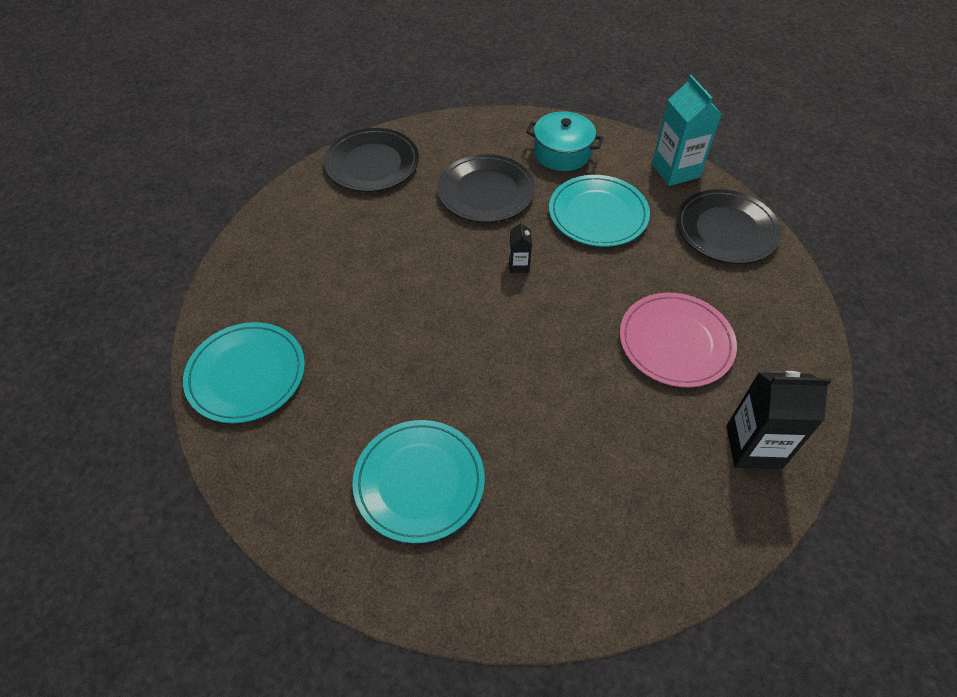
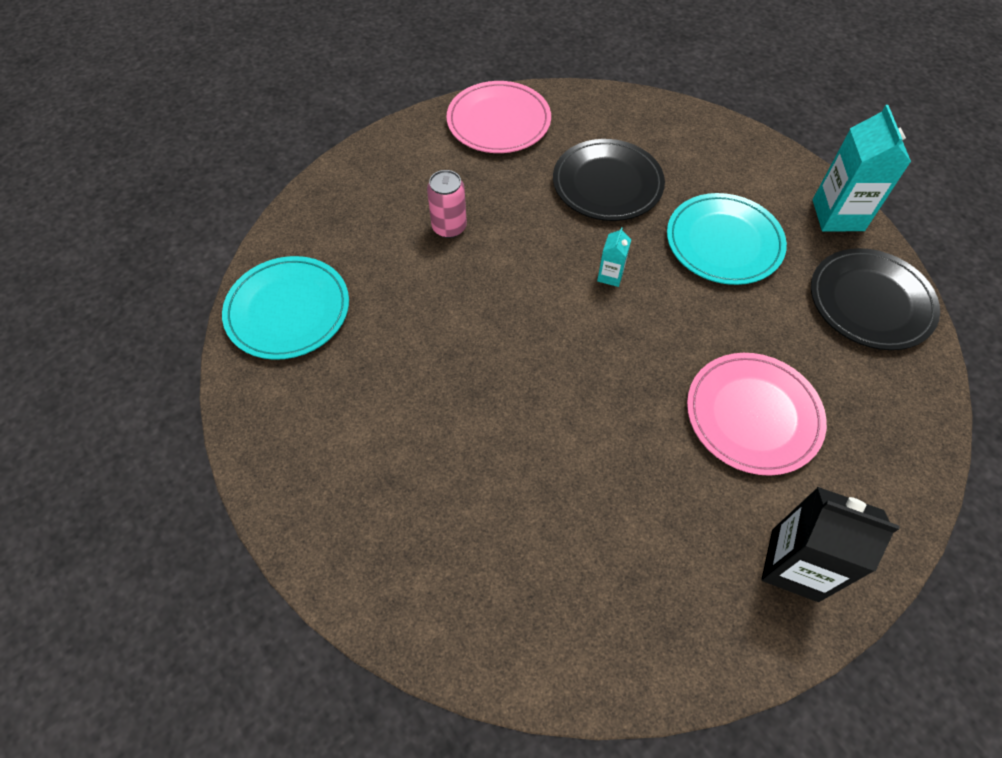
camera: 20 degrees right, 5 degrees up
black plate [324,128,419,192] -> pink plate [446,81,551,153]
turquoise plate [352,420,485,543] -> none
black carton [509,221,532,273] -> turquoise carton [597,227,631,287]
turquoise pot [526,111,603,171] -> none
none -> pink can [427,170,467,238]

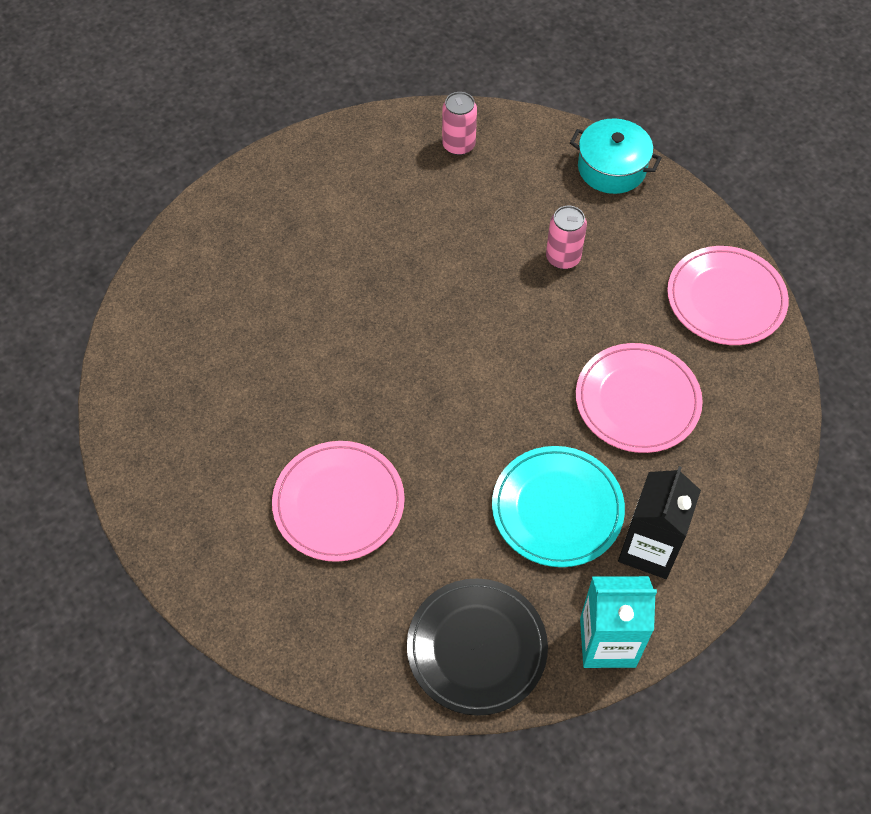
camera: 90 degrees right, 0 degrees up
turquoise plate [222,256,349,360] -> pink can [442,92,477,155]
black plate [553,139,665,221] -> pink plate [576,343,703,453]
turquoise carton [597,227,631,287] -> none
black carton [761,487,900,602] -> black carton moved to [618,466,701,579]
none -> turquoise pot [570,118,662,194]

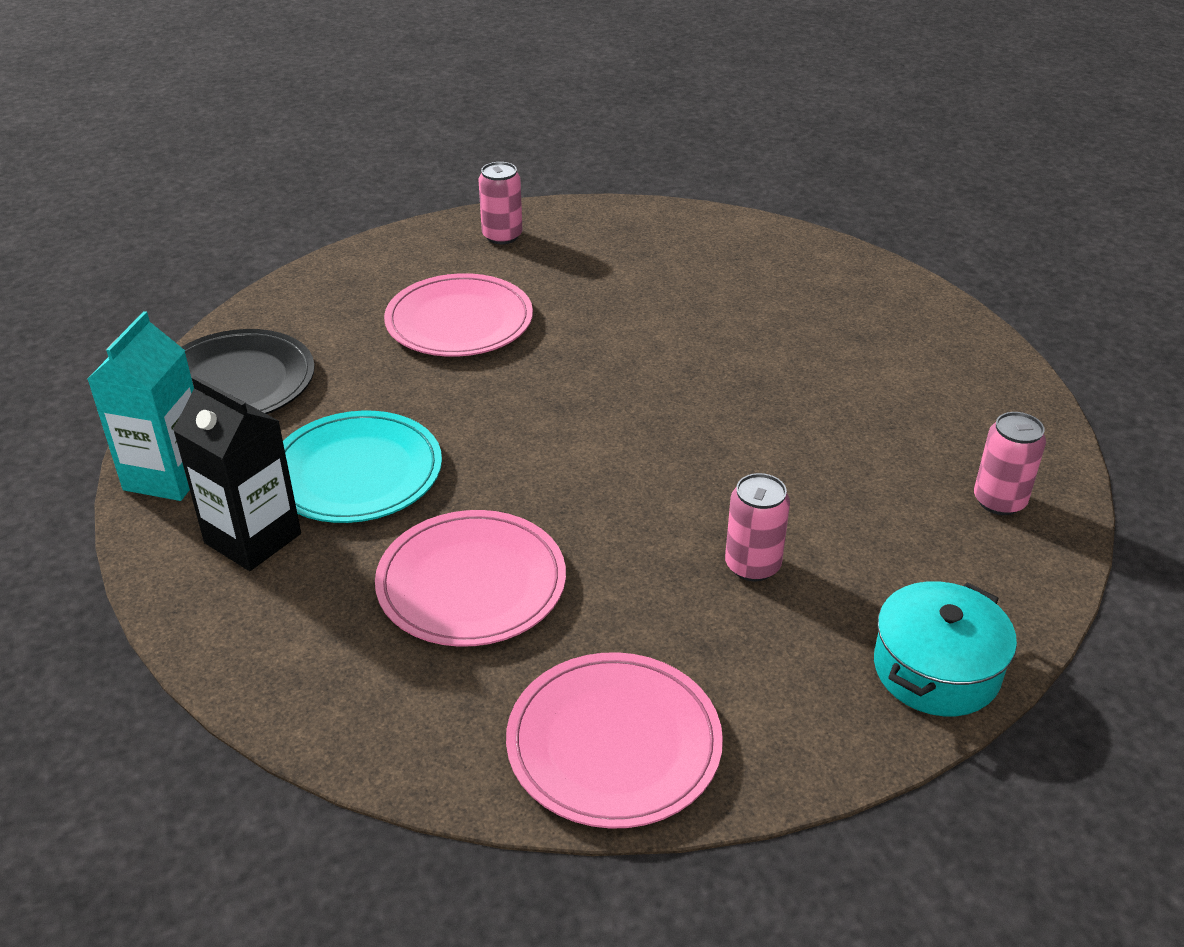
camera: 105 degrees right, 20 degrees down
none -> pink can [478,162,522,244]

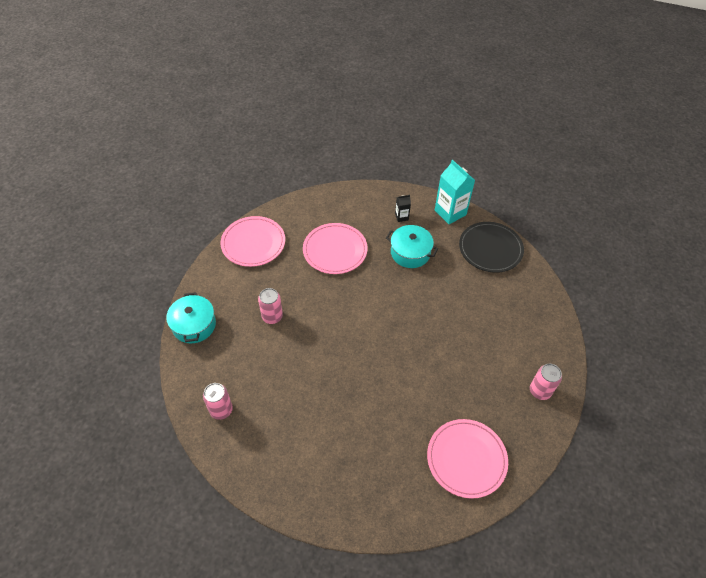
camera: 130 degrees right, 15 degrees up
black carton [173,376,301,571] -> black carton [395,195,411,222], size x0.49
turquoise plate [283,411,442,523] -> turquoise pot [386,225,438,268]
pink plate [384,273,533,357] -> pink plate moved to [427,419,508,499]

